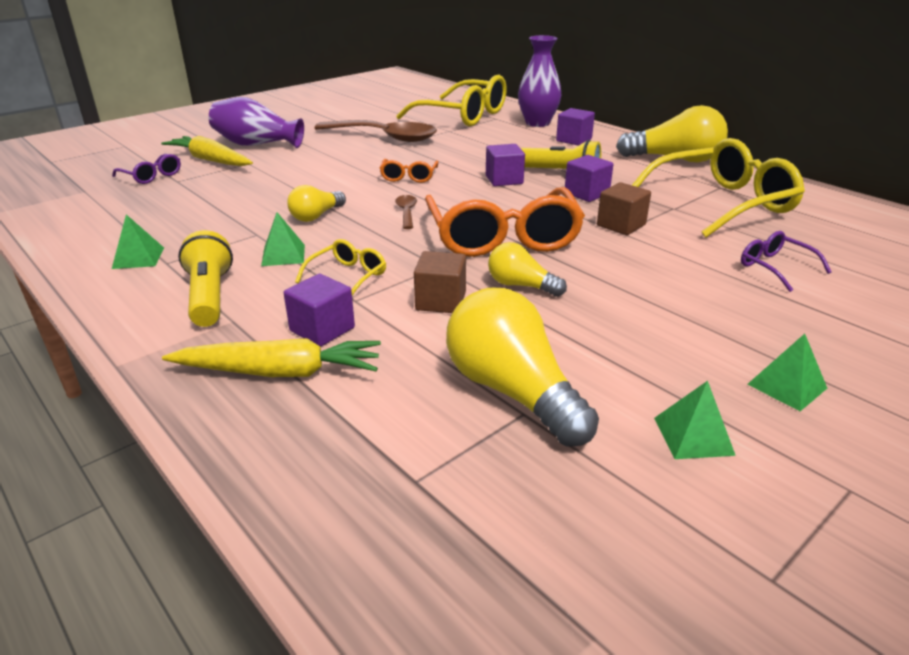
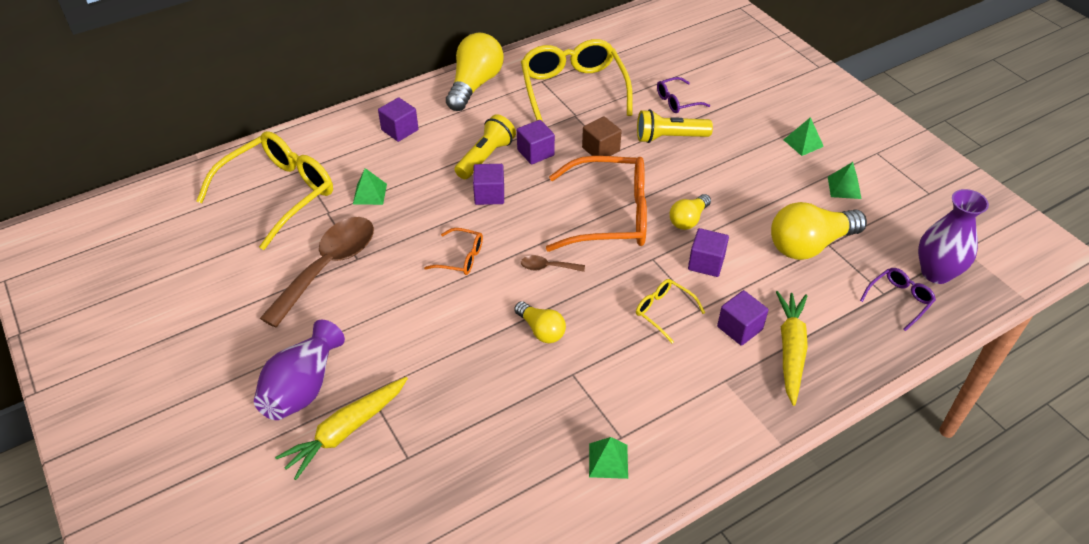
camera: 80 degrees left, 15 degrees up
purple glasses [112,154,181,184] -> purple glasses moved to [860,268,936,331]
yellow flashlight [178,230,233,327] -> yellow flashlight moved to [637,109,713,143]
green pyramid [261,212,305,266] -> green pyramid moved to [353,168,387,205]
brown cube [414,251,466,313] -> purple cube [688,228,729,277]
purple vase [518,35,561,127] -> purple vase moved to [918,189,989,284]

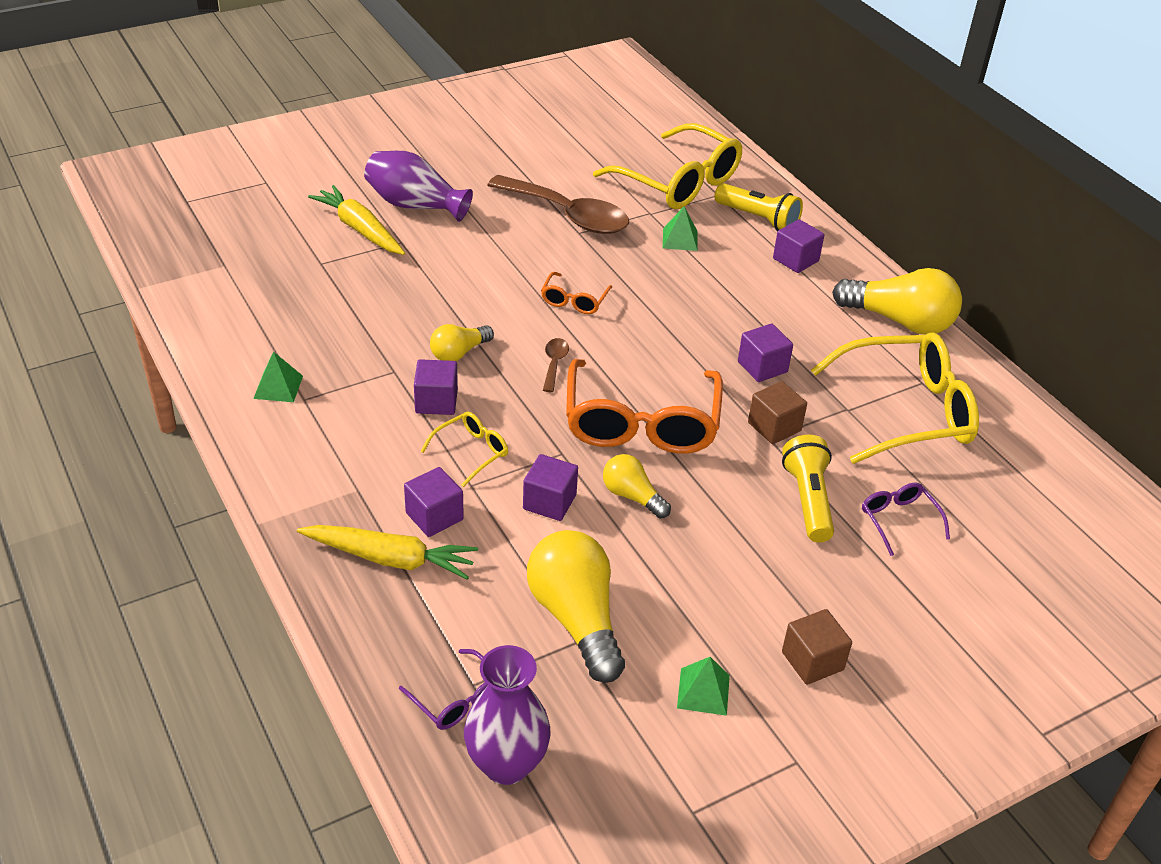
camera: 90 degrees right, 5 degrees down
yellow flashlight [455,114,516,179] -> yellow flashlight moved to [714,183,803,231]
purple cube [473,164,504,205] -> purple cube moved to [414,359,458,415]
green pyramid [783,117,824,156] -> brown cube [782,609,852,685]

